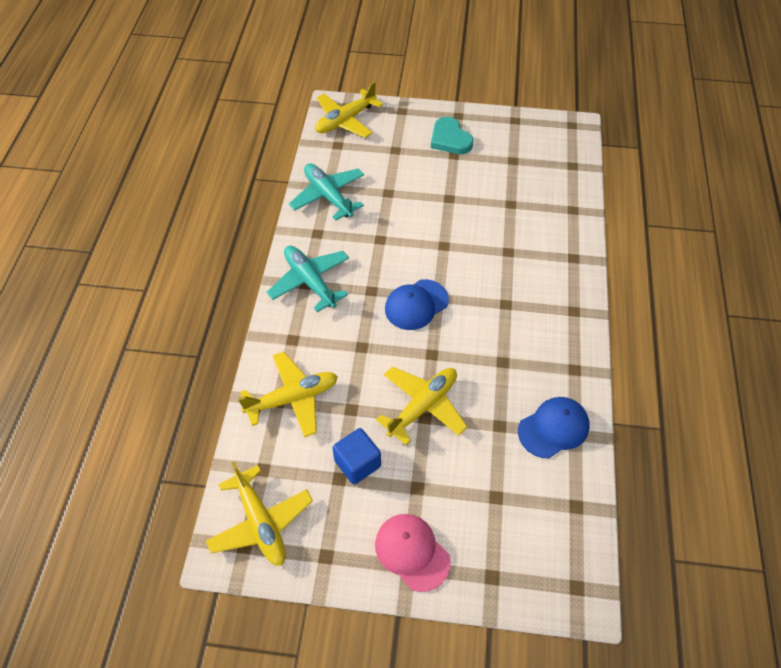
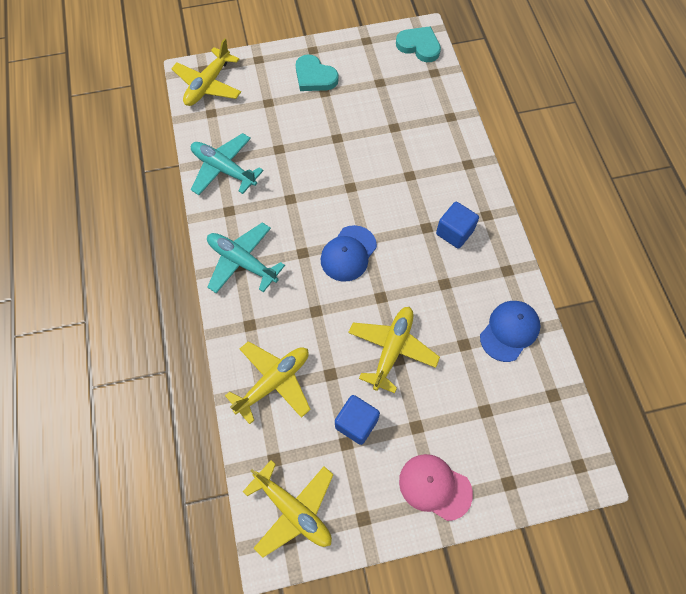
camera: 20 degrees left, 10 degrees up
none -> turquoise heart [396,26,441,62]
none -> blue cube [436,202,479,248]

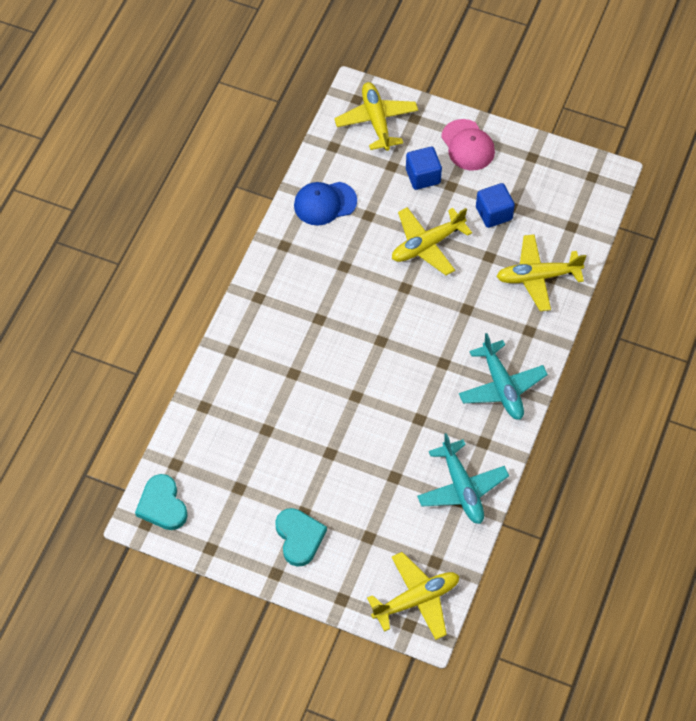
camera: 145 degrees left, 5 degrees down
yellow plane [243,460,334,558] -> yellow plane moved to [334,82,418,151]
blue cap [321,225,377,282] -> none
blue cube [436,202,479,248] -> blue cube moved to [406,147,442,190]

